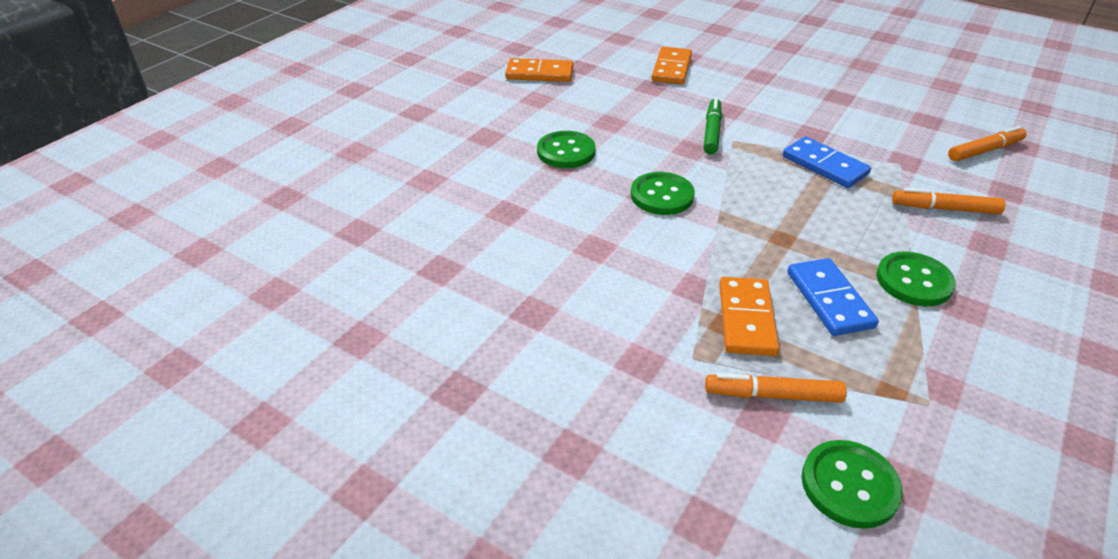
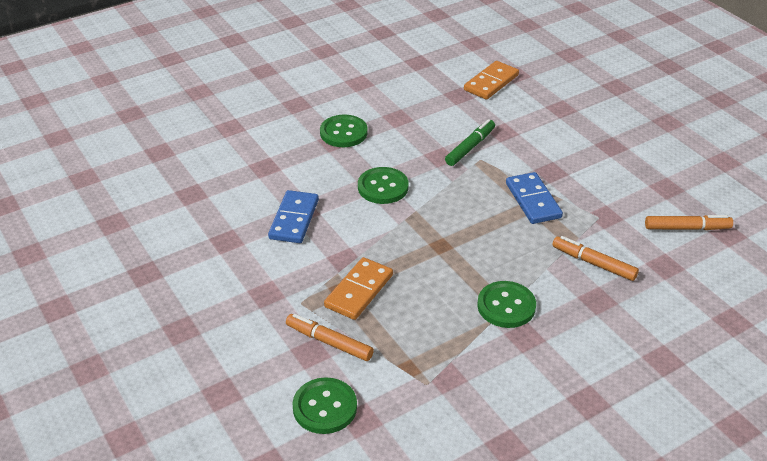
camera: 25 degrees right, 0 degrees up
orange domino [505,58,573,82] -> none
blue domino [787,258,879,336] -> blue domino moved to [268,190,319,243]

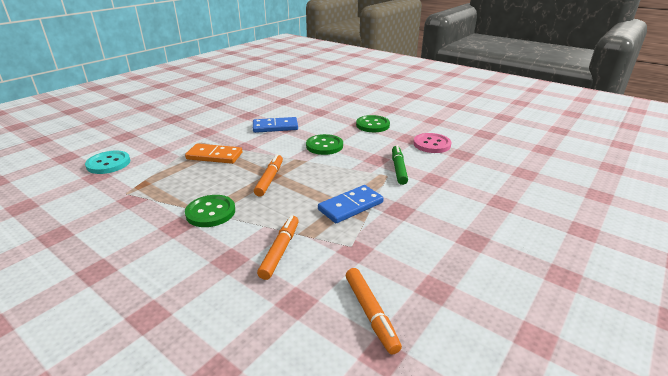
camera: 70 degrees right, 10 degrees down
orange marker [286,314,374,361] -> orange marker moved to [254,154,283,197]
green button [292,377,357,434] -> turquoise button [85,151,130,174]
green marker [445,119,495,166] -> green marker turned 105 degrees counterclockwise [392,145,408,185]
orange domino [464,61,519,100] -> none
none -> pink button [413,133,451,153]

